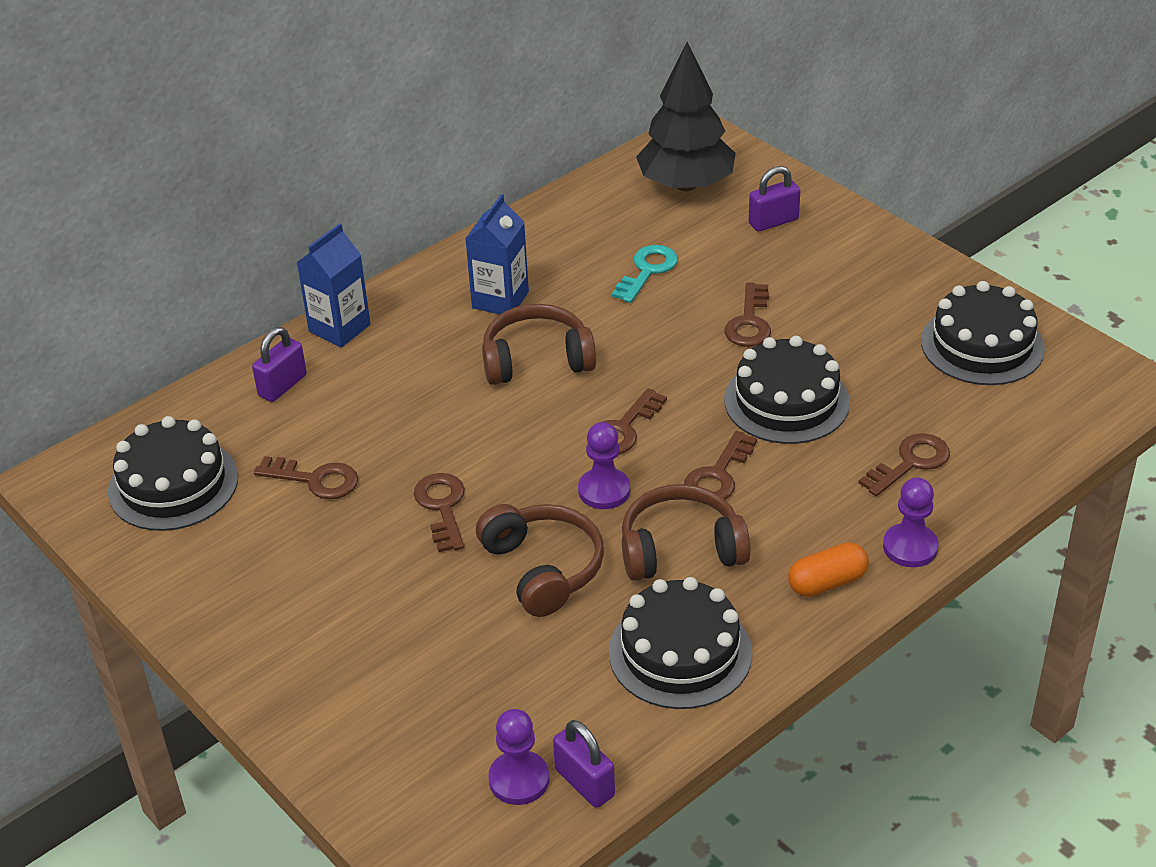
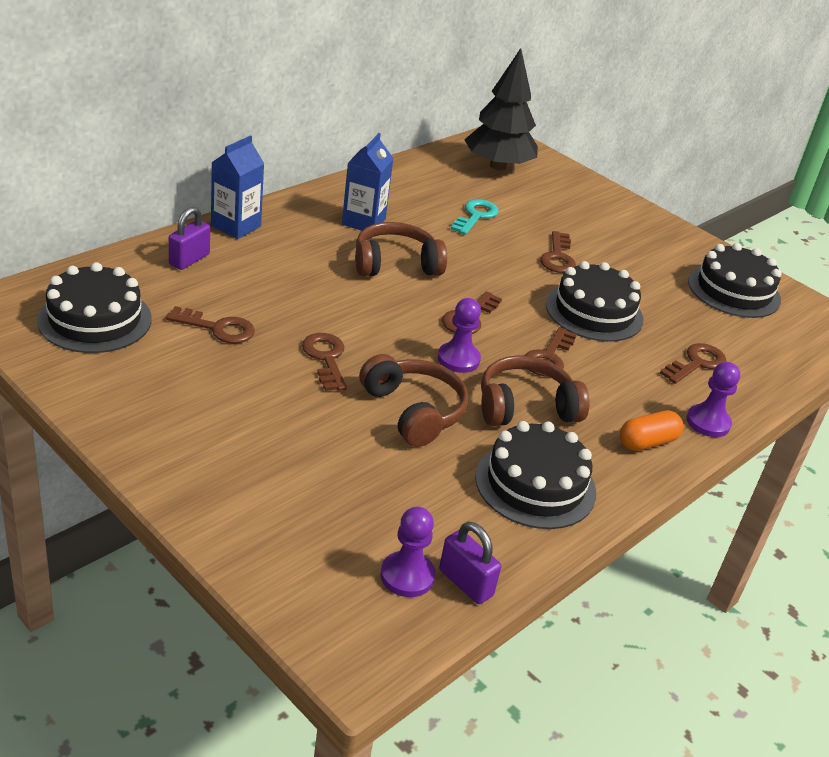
camera: 10 degrees left, 5 degrees down
purple padlock [749,166,800,232] -> none

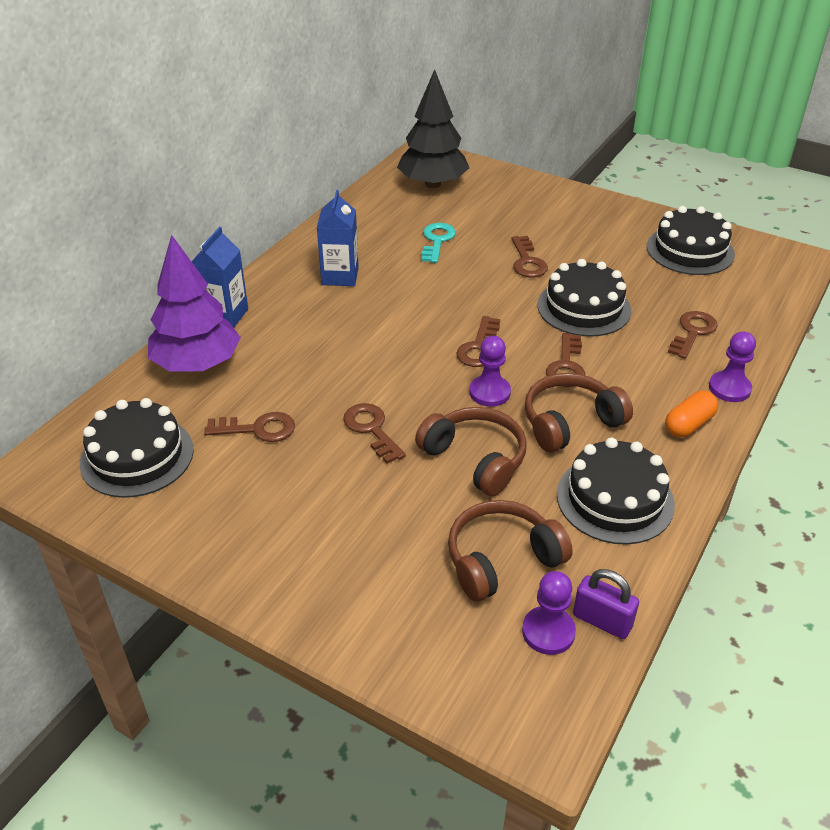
camera: 10 degrees left, 5 degrees up
purple padlock [169,207,210,270] -> purple tree [148,235,241,372]
brown headphones [355,222,447,277] -> brown headphones moved to [448,500,573,602]

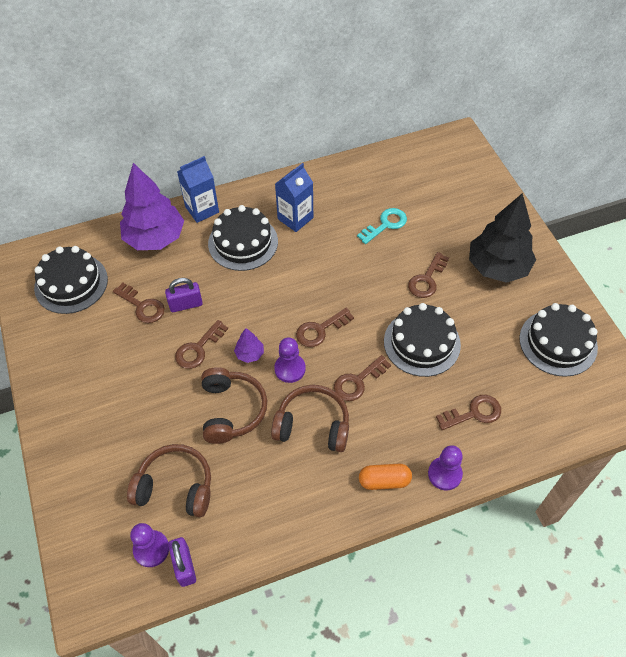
camera: 40 degrees right, 15 degrees up
brown key [343,403,406,464] -> brown key turned 150 degrees counterclockwise [175,320,228,369]
black tree [397,69,469,188] -> black tree moved to [469,193,536,283]
black cake [557,438,675,545] -> black cake moved to [208,205,278,271]
none -> purple padlock [165,278,203,312]
none -> purple tree [234,328,264,363]

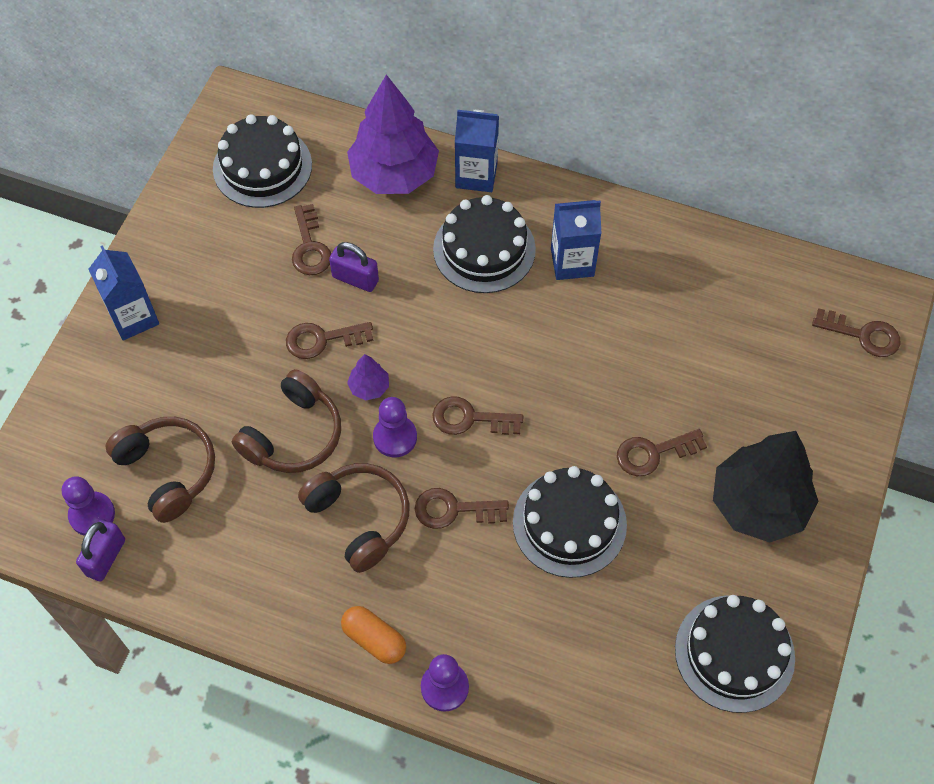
camera: 40 degrees right, 5 degrees up
turquoise key [357,208,407,244] -> none
brown key [436,395,501,430] -> brown key moved to [812,308,900,357]
none -> blue carton [88,245,159,340]

